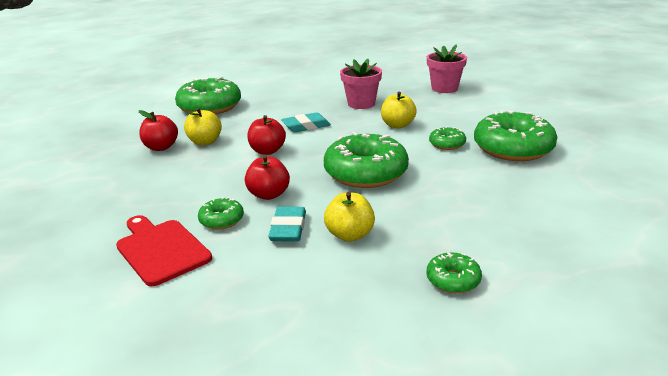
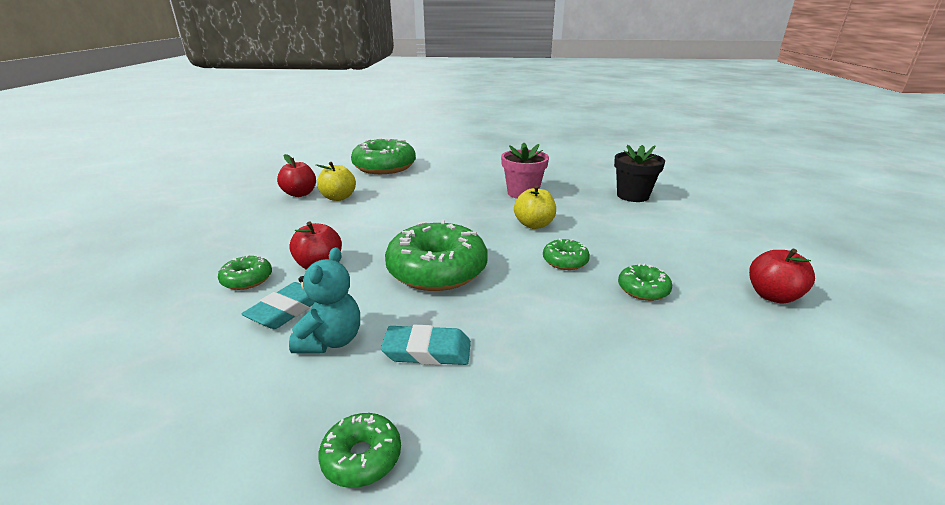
camera: 25 degrees right, 0 degrees up
red cutting board [116,215,212,286] -> none
red apple [248,115,286,155] -> red apple moved to [749,249,815,304]
turquoise eraser [281,112,331,132] -> turquoise eraser moved to [381,325,471,365]
yellow apple [324,192,375,242] -> turquoise teddy bear [289,247,360,353]
pink flower pot [427,44,467,93] -> black flower pot [614,145,665,202]
green donut [474,110,557,161] -> green donut [618,264,672,301], size x0.47

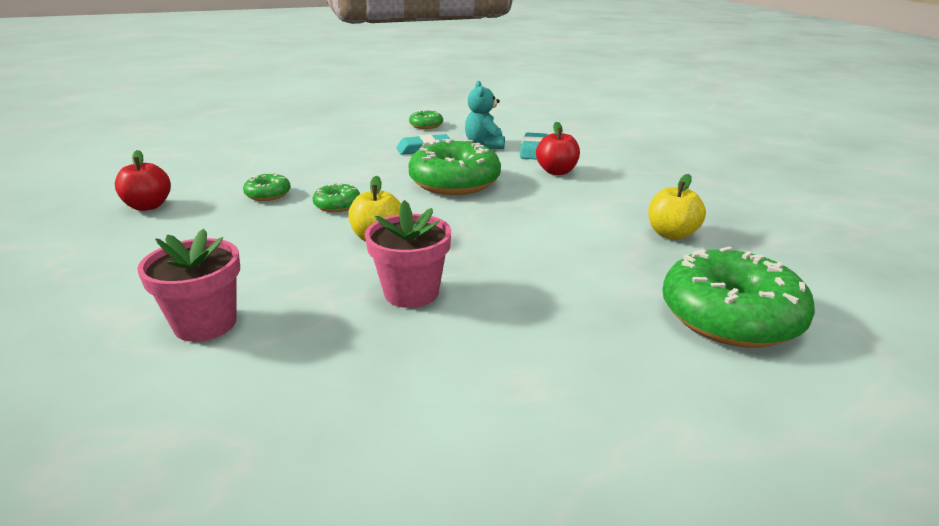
camera: 160 degrees right, 0 degrees up
green donut [218,255,272,290] -> none
red apple [277,154,316,197] -> none
black flower pot [614,145,665,202] -> pink flower pot [137,229,240,342]

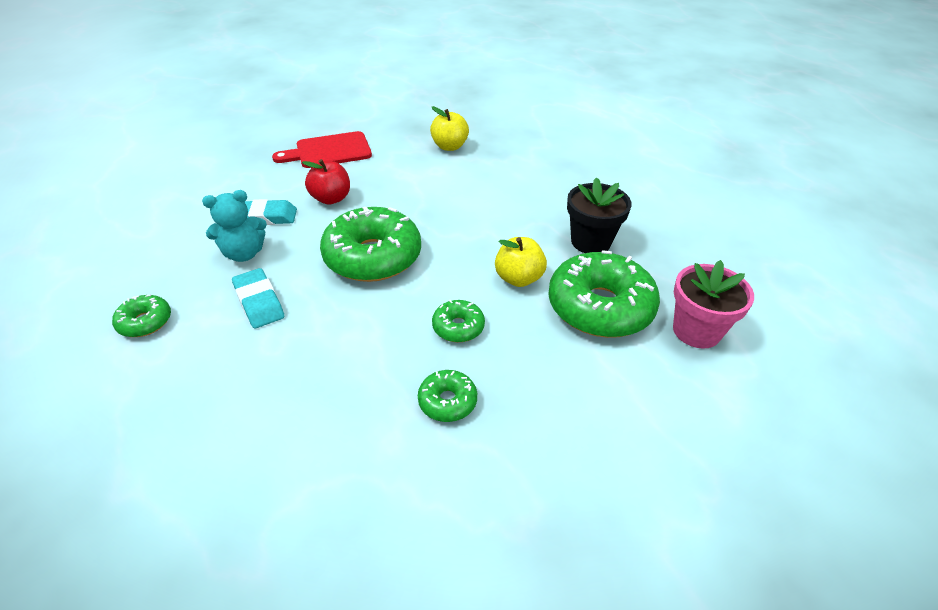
camera: 105 degrees left, 15 degrees up
red apple [115,150,171,211] -> none
pink flower pot [365,200,451,308] -> black flower pot [567,177,631,253]
green donut [663,246,815,348] -> green donut moved to [548,250,660,338]
none -> red cutting board [272,131,372,168]

